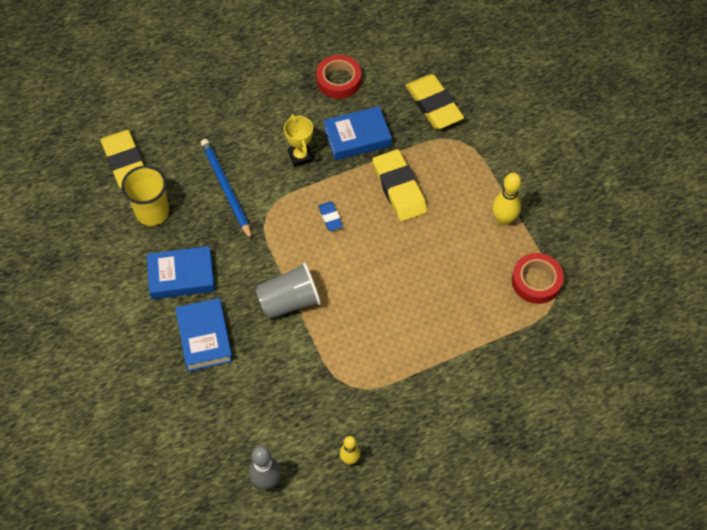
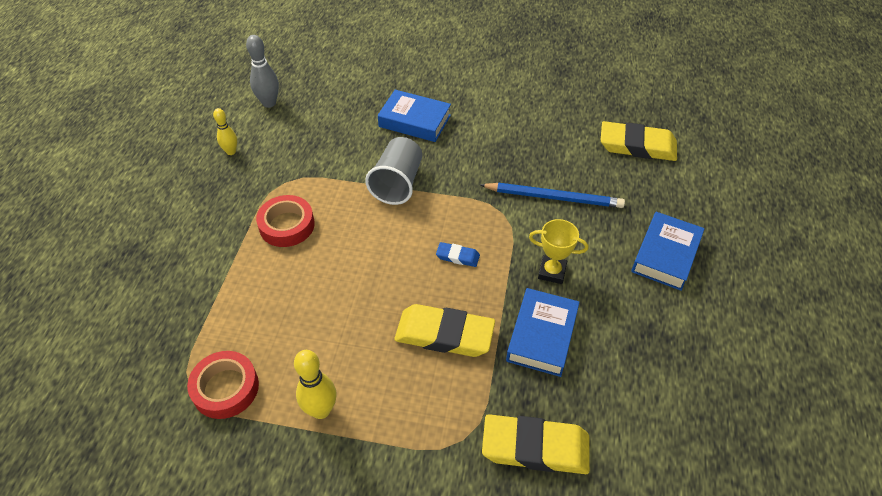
camera: 125 degrees right, 10 degrees down
yellow cup [121,166,169,226] -> none
blue book [147,246,215,299] -> blue book moved to [631,212,705,291]
red tape [316,55,361,99] -> red tape moved to [256,195,315,247]

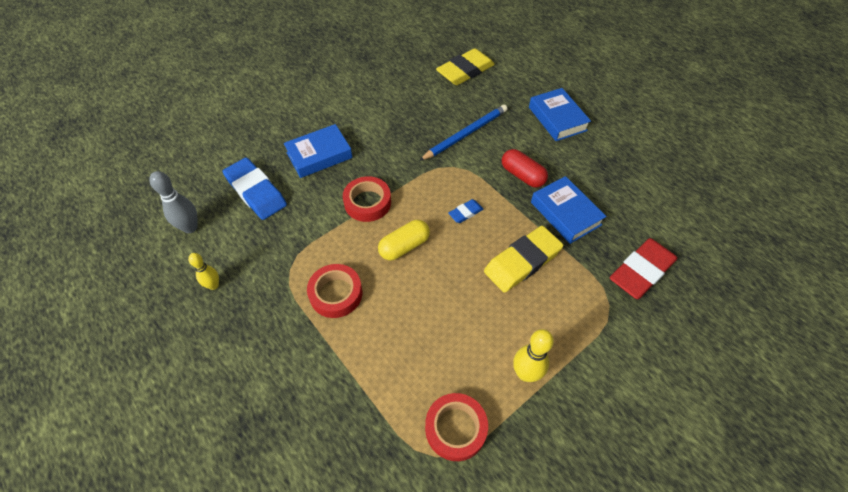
camera: 50 degrees left, 5 degrees up
grey cup [365,137,422,205] -> red tape [343,176,391,222]
yellow eraser [482,414,590,474] -> red eraser [610,238,677,299]
yellow trophy [529,219,588,284] -> red capsule [502,149,548,188]
none -> blue eraser [223,157,287,220]
none -> yellow capsule [378,220,430,261]

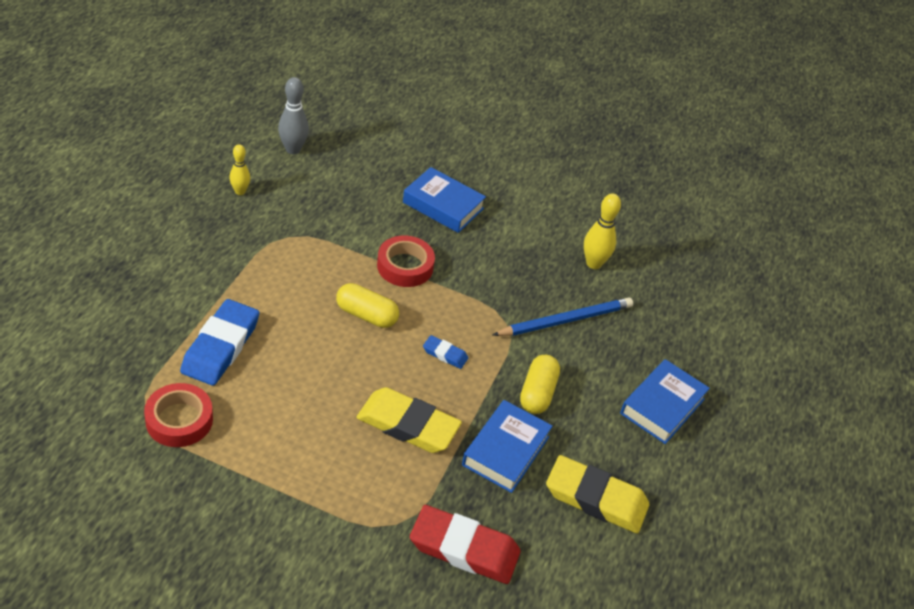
camera: 55 degrees right, 10 degrees down
blue eraser [223,157,287,220] -> blue eraser moved to [180,299,260,386]
red tape [307,264,362,318] -> none
blue pencil [419,105,507,161] -> blue pencil turned 45 degrees counterclockwise [493,298,633,336]
yellow eraser [436,48,495,85] -> yellow eraser moved to [546,455,649,533]
red capsule [502,149,548,188] -> yellow capsule [520,355,560,414]
yellow bowling pin [513,329,554,382] -> yellow bowling pin moved to [584,194,621,269]

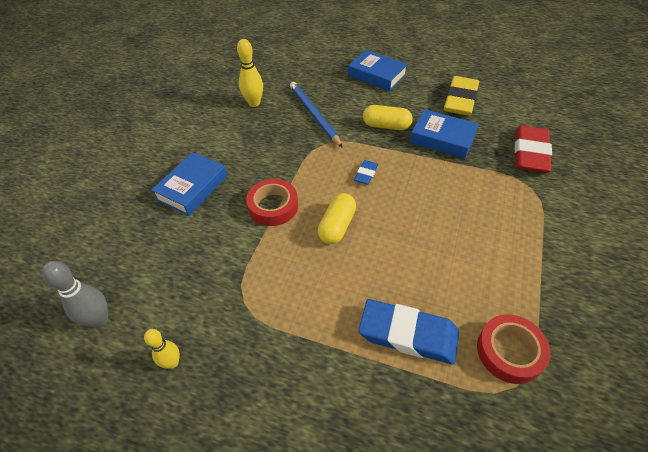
camera: 85 degrees left, 5 degrees up
yellow eraser [356,387,462,453] -> none

